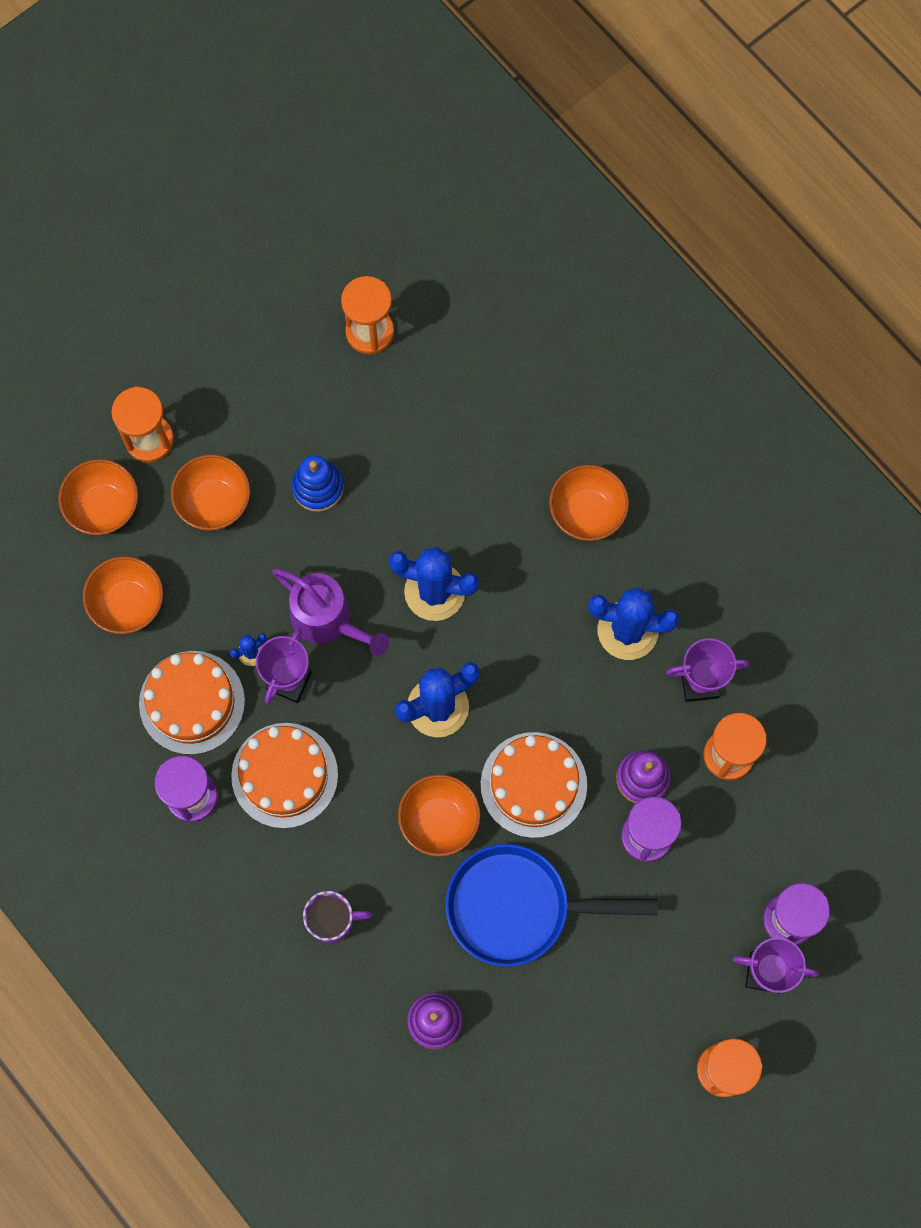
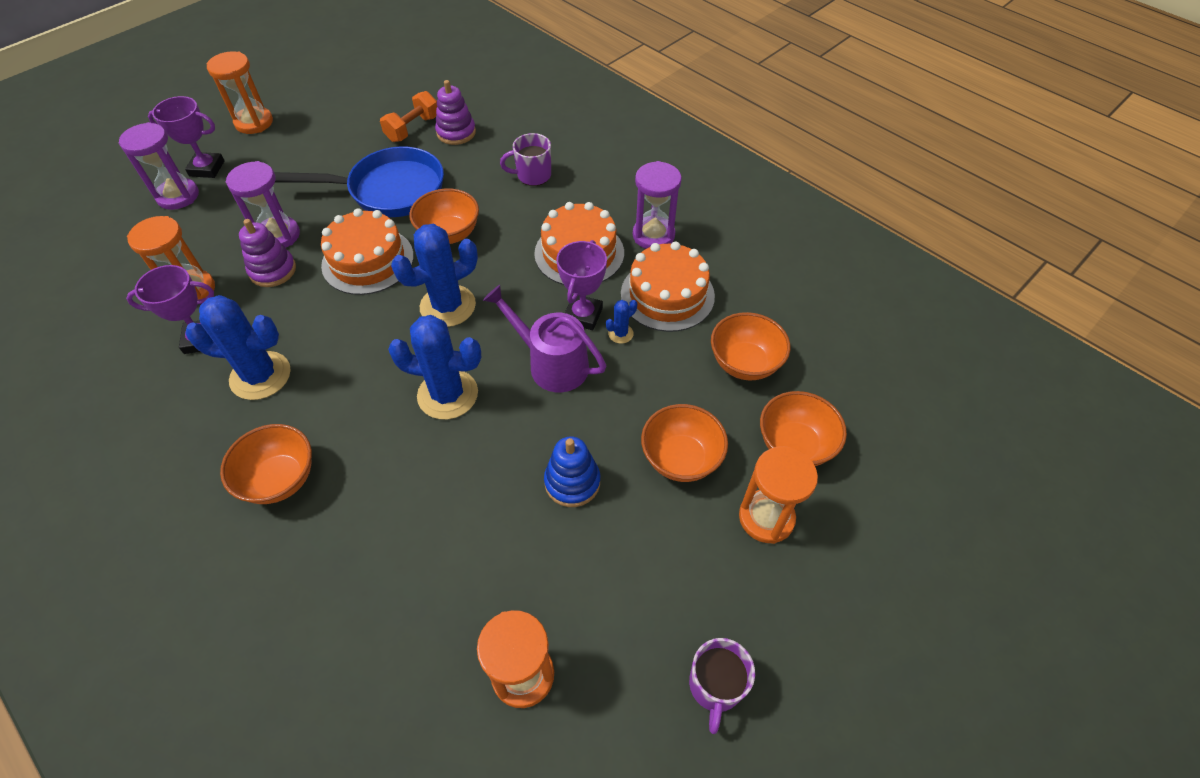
camera: 175 degrees right, 20 degrees down
none -> orange dumbbell [380,91,437,142]
none -> purple mug [689,638,755,734]

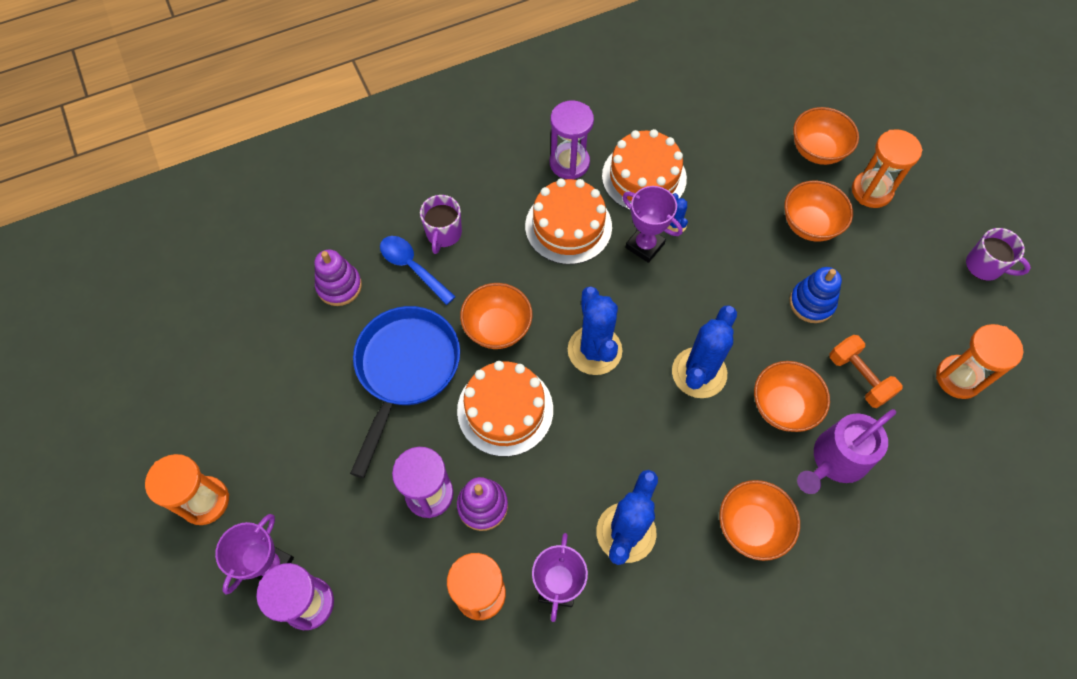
camera: 70 degrees left, 10 degrees up
orange dumbbell [380,91,437,142] -> orange dumbbell moved to [829,335,902,408]
purple watering can [483,285,606,392] -> purple watering can moved to [797,409,896,494]
orange bowl [711,312,790,380] -> orange bowl moved to [754,361,830,432]
none -> blue spoon [380,236,456,305]

